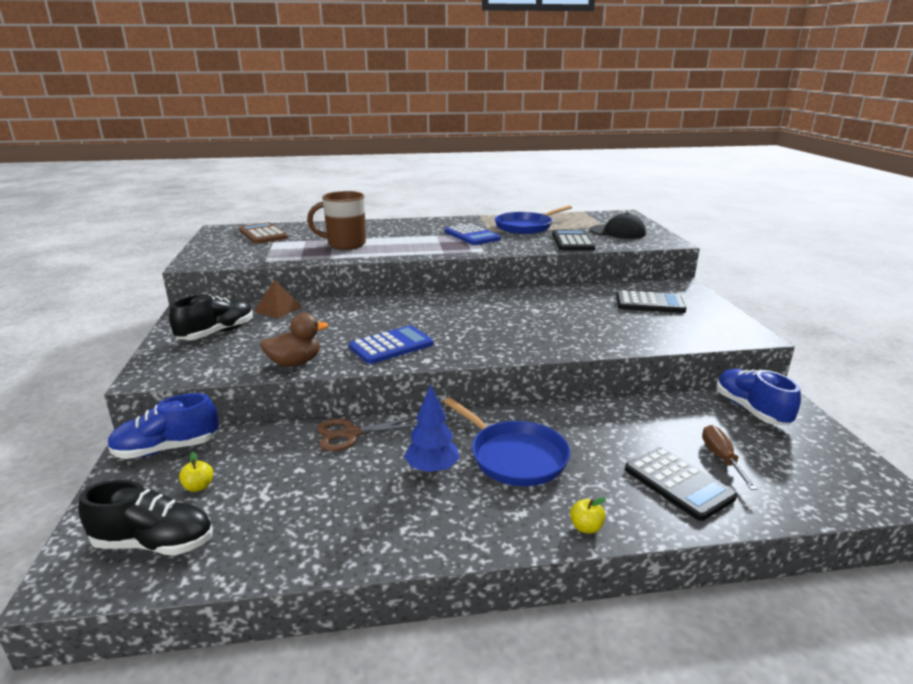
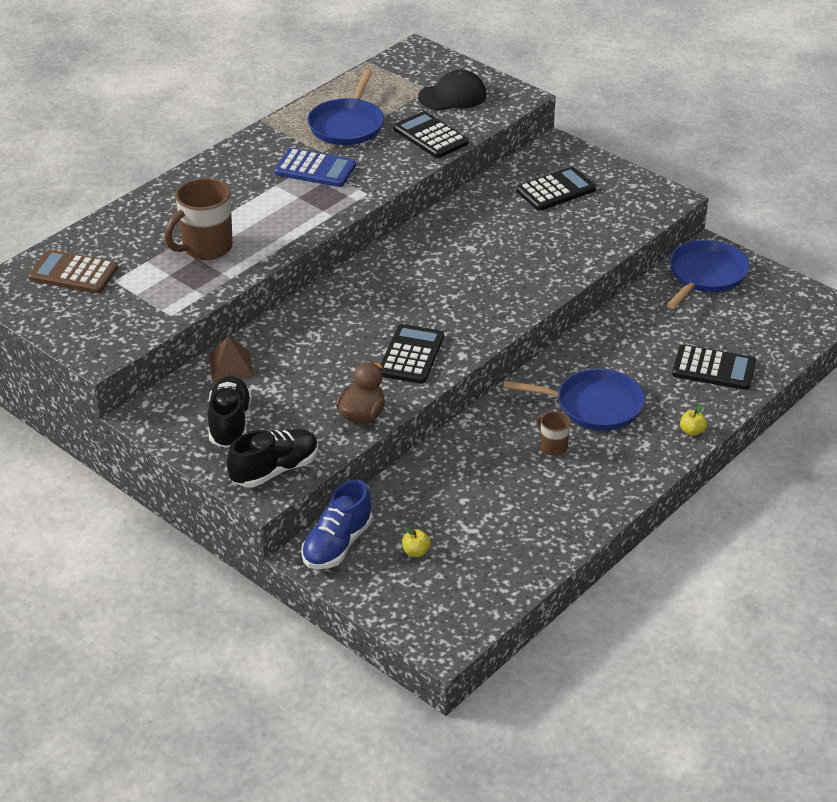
camera: 40 degrees left, 15 degrees up
black shoe [78,480,213,555] -> black shoe moved to [227,429,318,487]
brown scissors [317,416,417,451] -> none
blue calculator [349,325,433,364] -> black calculator [381,324,444,384]
blue tree [404,384,460,473] -> brown mug [536,411,571,456]
brown screwdriver [702,425,758,490] -> none
blue shoe [716,369,801,425] -> blue pan [667,240,749,309]

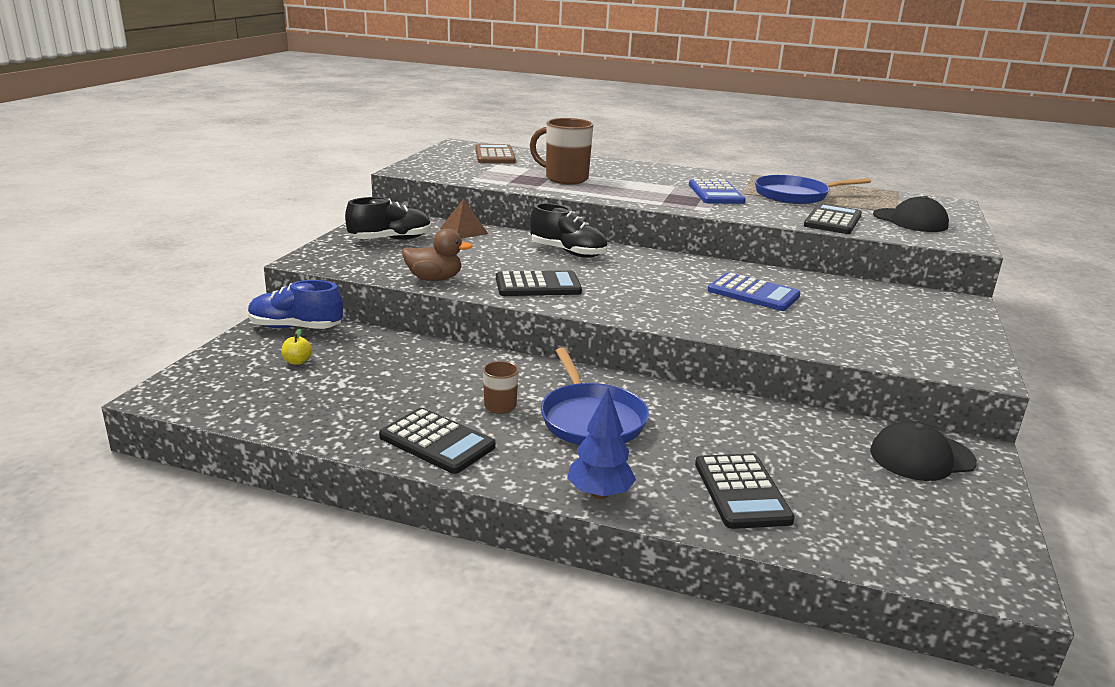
camera: 65 degrees right, 15 degrees down
black shoe [227,429,318,487] -> black shoe moved to [530,203,608,258]
black calculator [516,167,596,211] -> black calculator moved to [379,408,496,474]
blue pan [667,240,749,309] -> black cap [870,421,977,481]
yellow apple [680,404,707,436] -> blue tree [567,388,636,499]
none -> blue calculator [708,272,800,311]

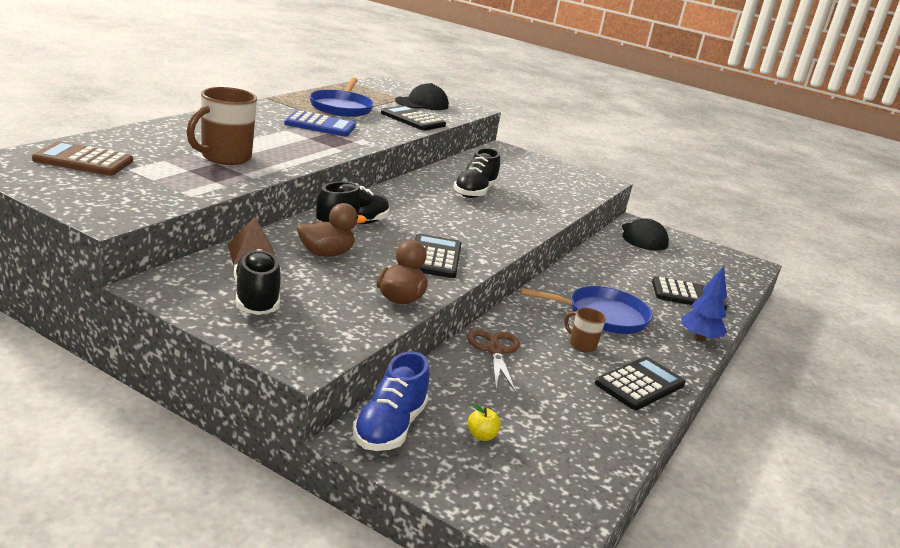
camera: 80 degrees left, 0 degrees up
blue calculator [708,272,800,311] -> black shoe [453,148,500,198]
none -> brown duck [297,203,367,257]
none -> brown scissors [467,329,520,393]

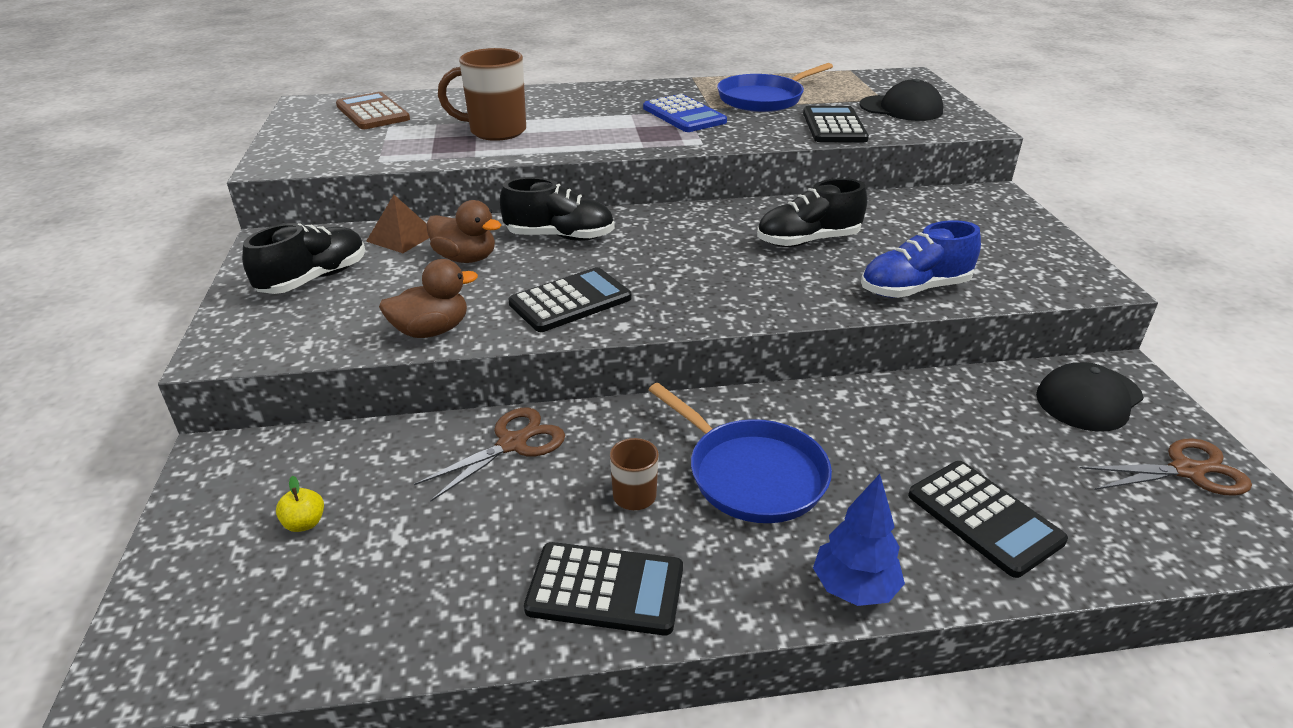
camera: 55 degrees right, 10 degrees up
blue shoe [353,351,429,451] -> blue shoe moved to [861,220,981,298]
none -> brown scissors [1080,439,1252,496]

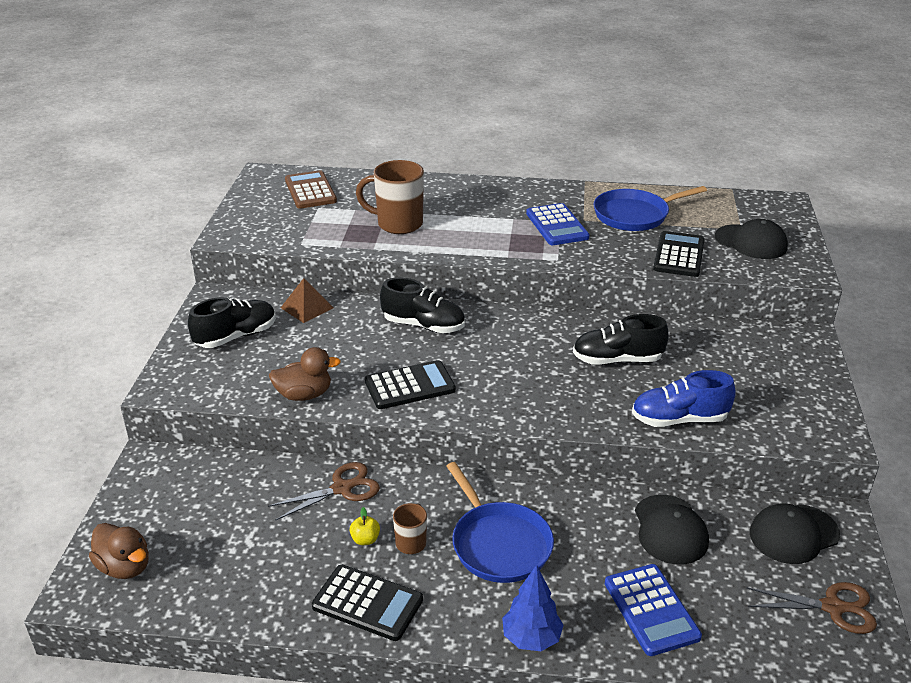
camera: 15 degrees right, 0 degrees up
yellow apple [276,476,324,532] -> yellow apple moved to [350,507,380,545]
brown duck [427,200,501,263] -> brown duck moved to [89,523,149,579]
black calculator [908,461,1068,578] -> blue calculator [605,564,702,656]
none -> black cap [635,495,709,565]

